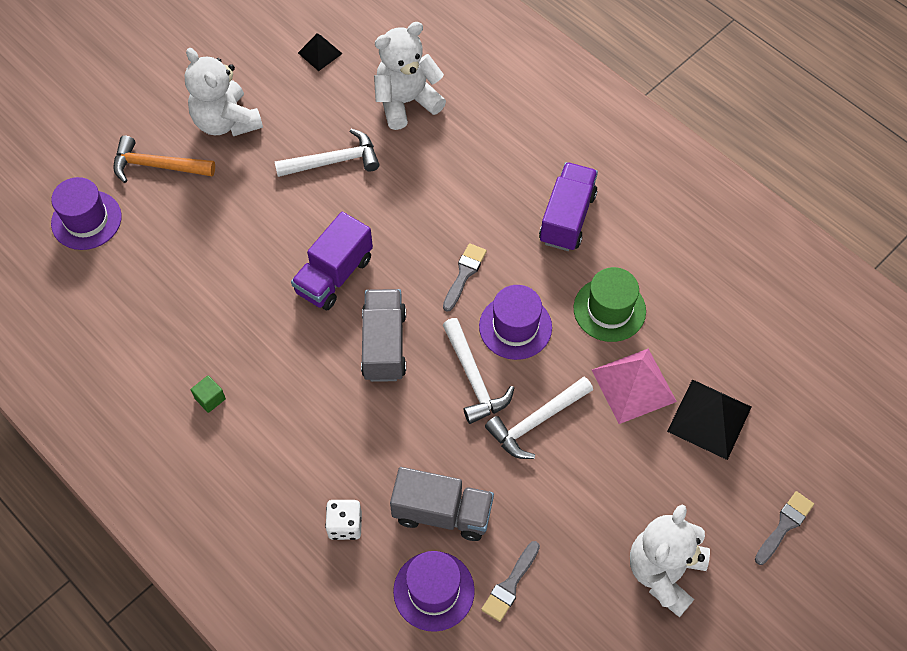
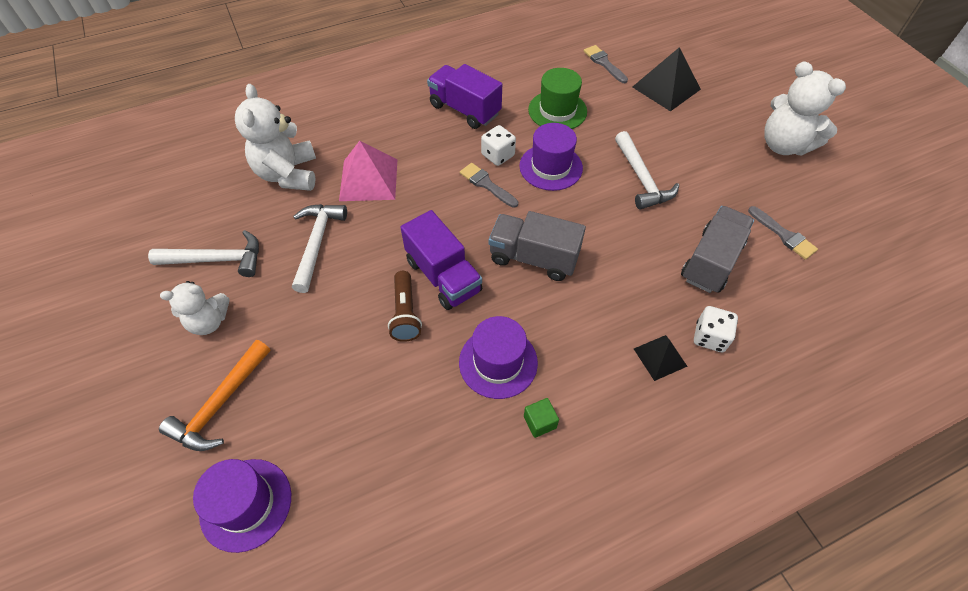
camera: 70 degrees left, 5 degrees down
white teddy bear [185,48,263,136] -> white teddy bear [160,281,230,335], size x0.63
black pyramid [298,33,343,71] -> black pyramid moved to [634,335,688,381]
purple hat [393,551,475,632] -> purple hat moved to [459,316,538,399]
white hammer [443,318,514,424] -> white hammer moved to [148,230,259,277]
pink pyramid [592,349,677,424] -> pink pyramid moved to [339,141,398,201]
grey brush [755,491,814,565] -> grey brush moved to [584,45,628,83]
none -> brown flashlight [388,271,422,342]
none -> white dice [481,125,516,166]

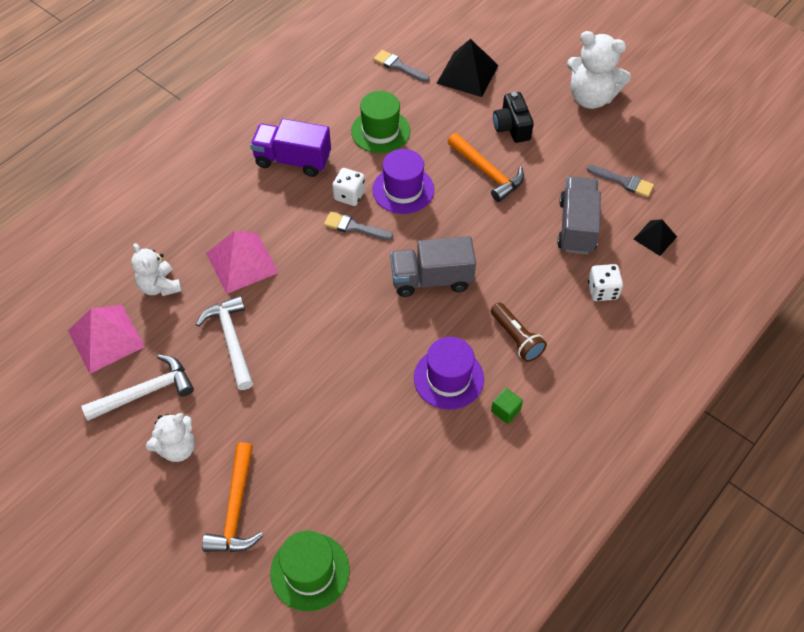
camera: 25 degrees left, 0 degrees up
purple hat [193,459,291,553] -> green hat [270,530,350,611]
white teddy bear [235,84,316,191] -> white teddy bear [131,243,182,296], size x0.63
brown flashlight [388,271,422,342] -> brown flashlight moved to [491,302,547,362]
purple truck [400,210,482,310] -> none
white hammer [615,131,679,209] -> orange hammer [448,133,524,202]
black pyramid [634,335,688,381] -> black pyramid moved to [633,219,677,256]
none -> pink pyramid [68,305,145,374]
none -> black camera [493,92,534,143]

